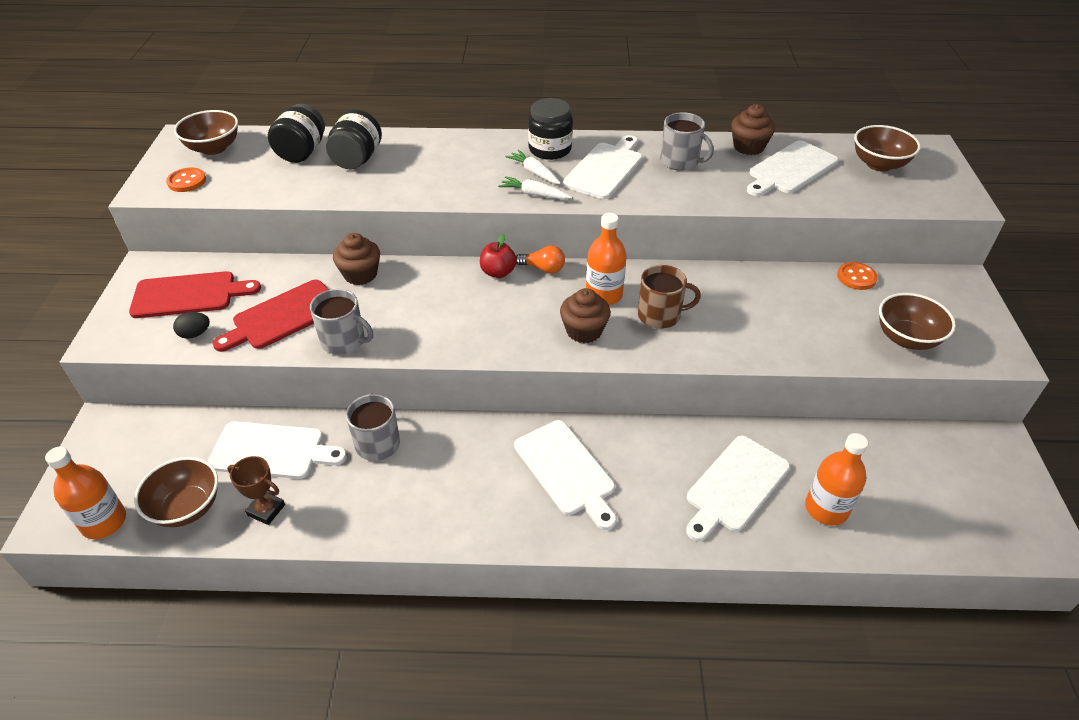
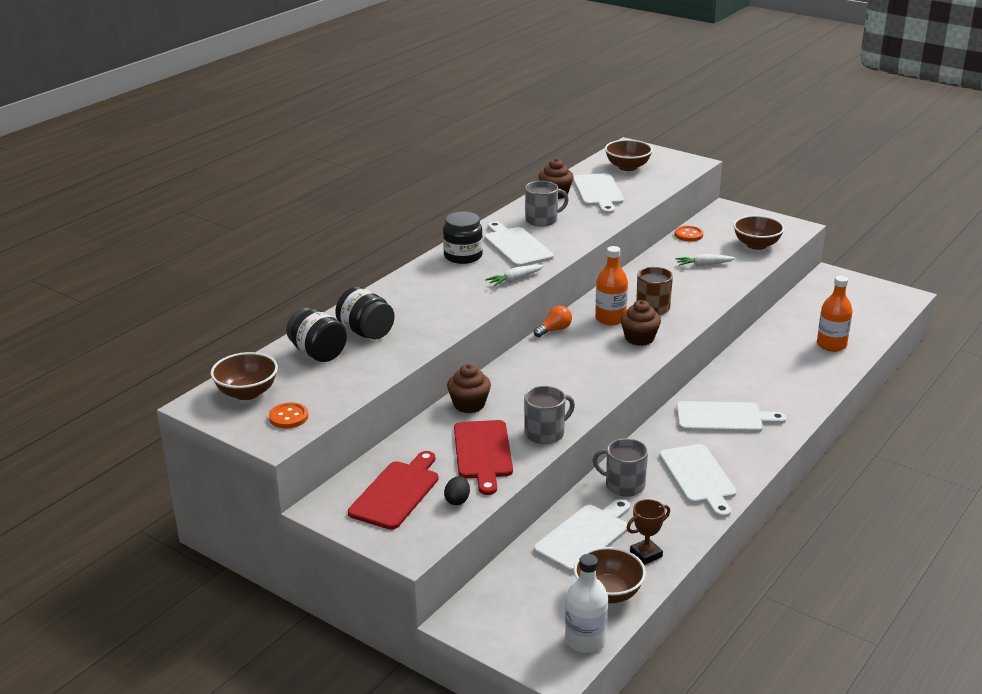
camera: 55 degrees left, 15 degrees down
orange bottle [45,447,126,539] -> white bottle [565,554,608,653]
red apple [480,234,517,278] -> none
white carrot [505,150,561,184] -> white carrot moved to [675,254,736,266]
white cutting board [686,436,790,541] -> white cutting board moved to [659,444,737,518]

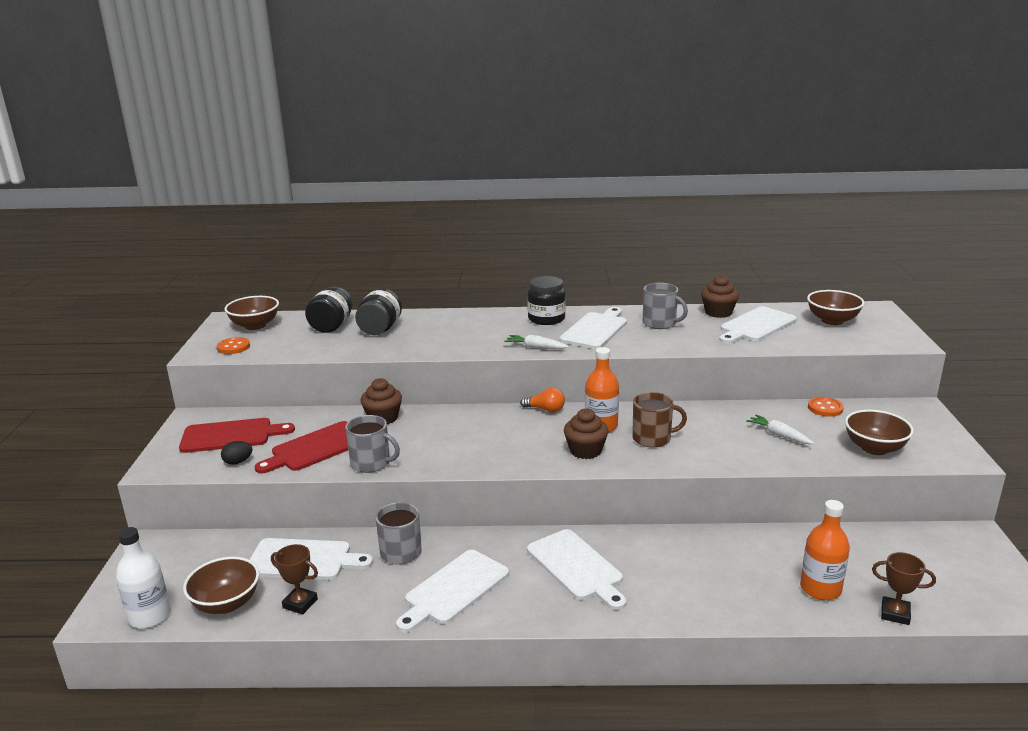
camera: 55 degrees right, 5 degrees down
none -> brown trophy [872,552,936,625]

